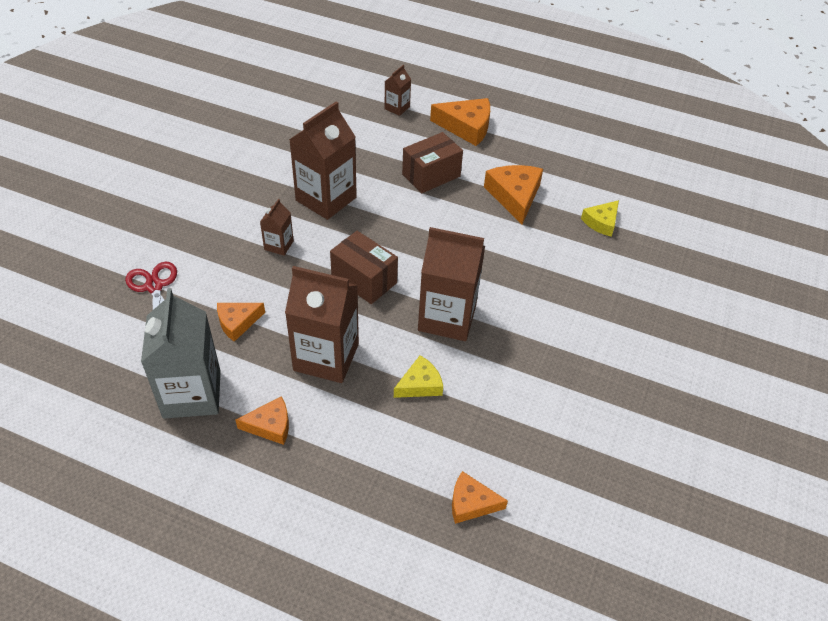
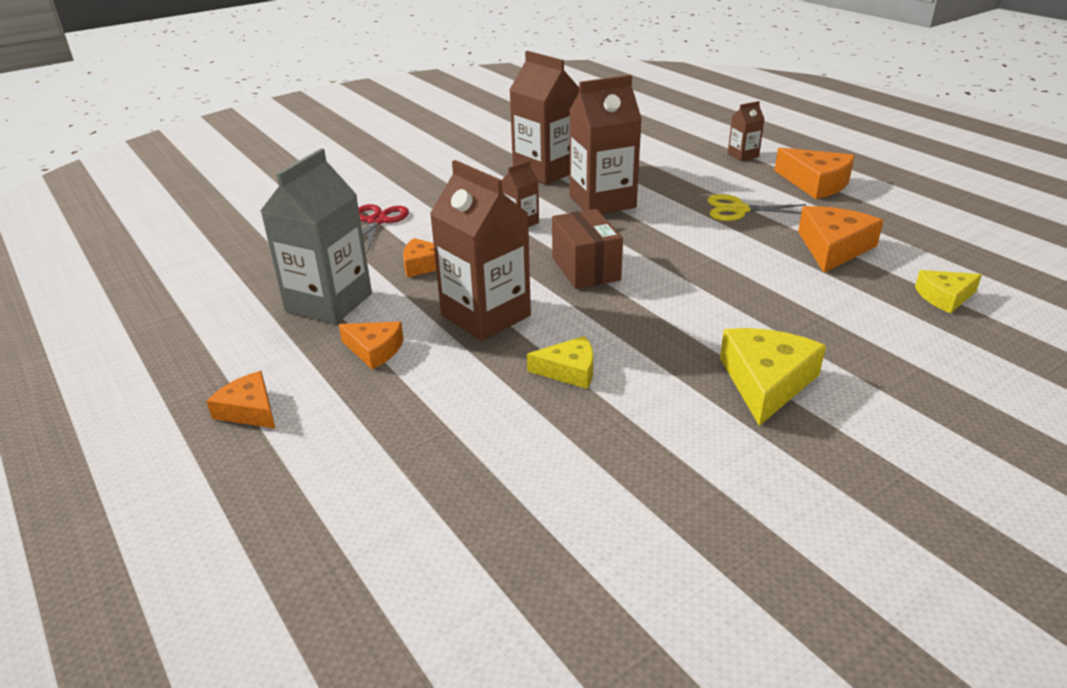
camera: 35 degrees right, 15 degrees down
brown box [402,132,463,193] -> yellow scissors [707,194,806,221]
brown carton [418,227,485,341] -> brown carton moved to [509,51,579,185]
orange cheese [452,471,508,524] -> orange cheese moved to [206,371,275,428]
none -> yellow cheese [720,328,826,426]

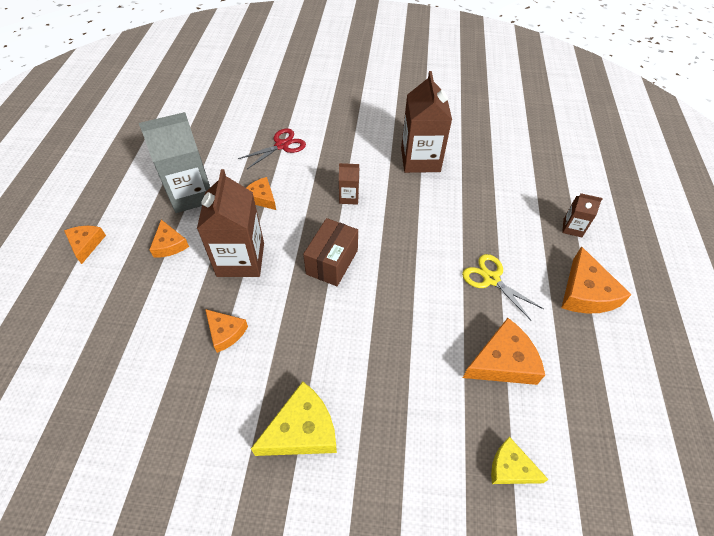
camera: 40 degrees right, 20 degrees up
yellow cheese [527,336,593,389] -> orange cheese [205,309,248,353]
brown carton [569,75,642,214] -> none

